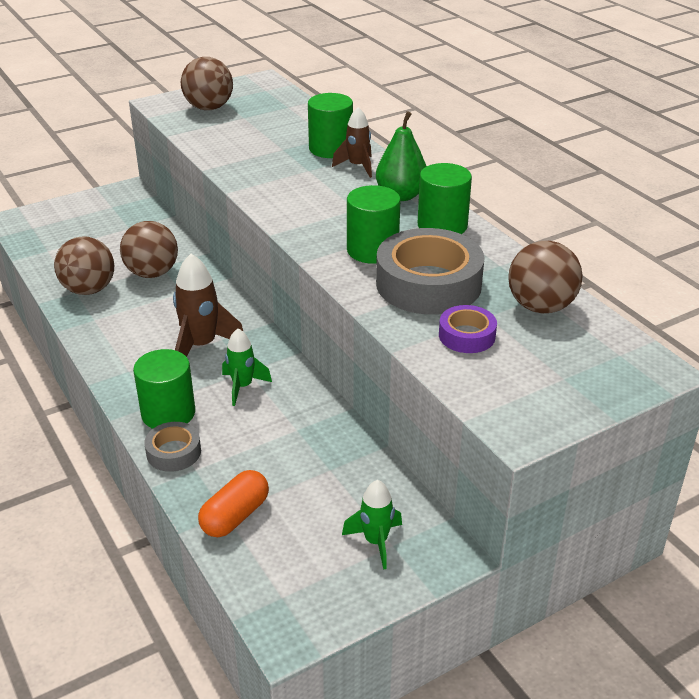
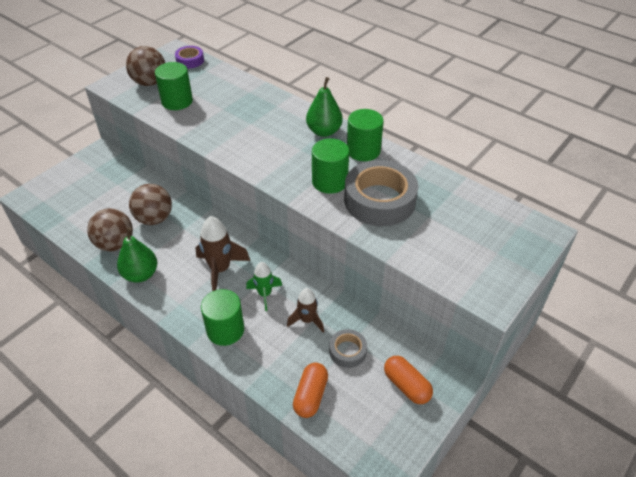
camera: 20 degrees left, 10 degrees up
grey tape [144,422,201,472] -> grey tape moved to [329,329,367,368]
green cylinder [308,93,353,158] -> green cylinder moved to [155,62,193,110]
brown rocket [332,107,372,178] -> brown rocket moved to [287,288,324,332]
green rocket [342,480,402,570] -> orange capsule [384,356,433,404]
purple tape [439,305,497,353] -> purple tape moved to [175,46,204,69]
brown ball [508,241,583,313] -> none
none -> green pear [117,228,157,282]

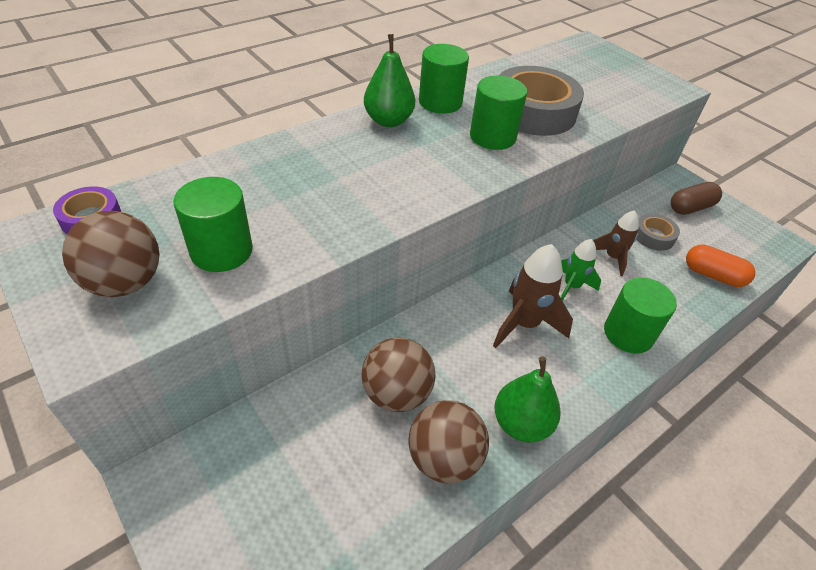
camera: 80 degrees left, 0 degrees up
orange capsule [384,356,433,404] -> brown capsule [671,182,722,215]

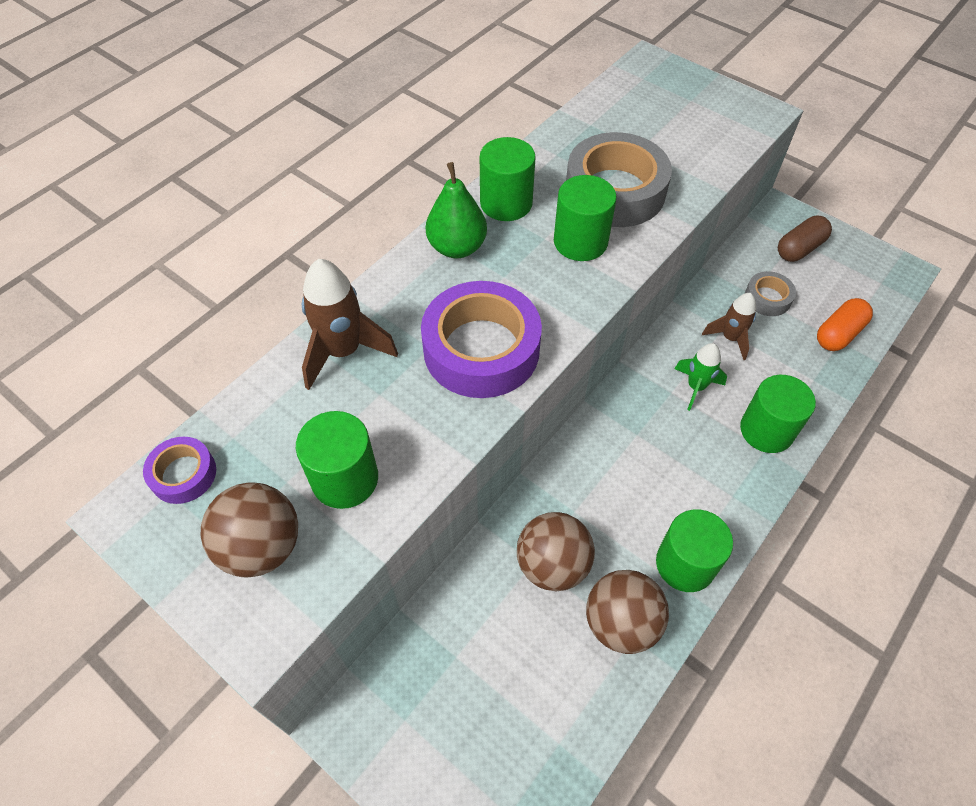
camera: 10 degrees left, 10 degrees up
brown rocket [493,244,573,348] -> brown rocket moved to [302,259,398,390]
green pear [494,357,561,442] -> green cylinder [656,509,733,592]
orange capsule [686,244,755,287] -> orange capsule turned 60 degrees counterclockwise [817,298,873,351]
none -> purple tape [421,281,542,398]

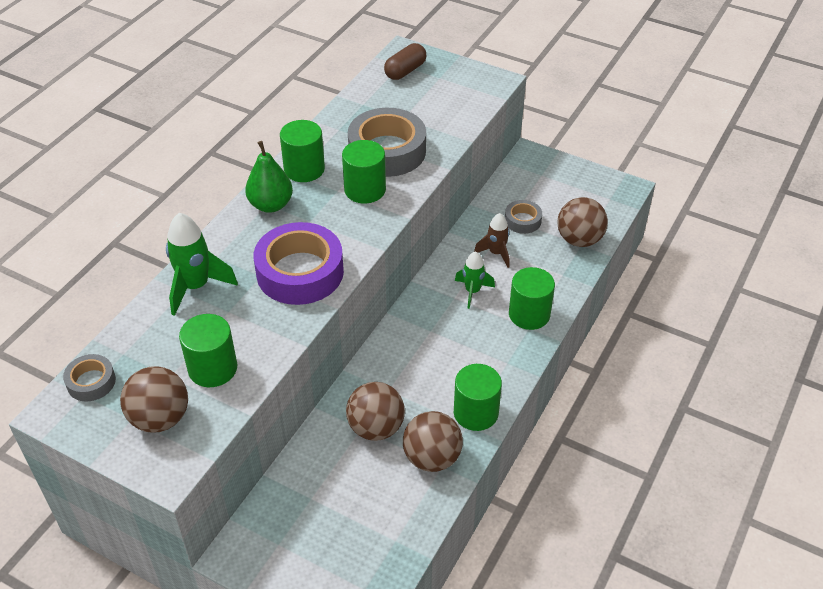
camera: 10 degrees left, 10 degrees down
purple tape [143,437,216,504] -> grey tape [63,354,116,402]
brown rocket [302,259,398,390] -> green rocket [166,213,238,316]
brown capsule [778,216,832,262] -> brown capsule moved to [384,43,427,80]
orange capsule [817,298,873,351] -> brown ball [557,197,608,247]

